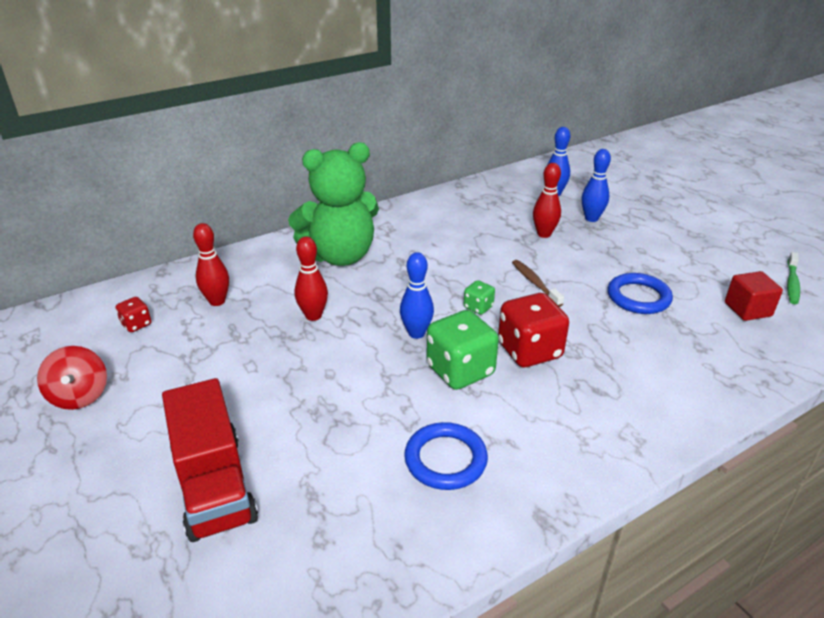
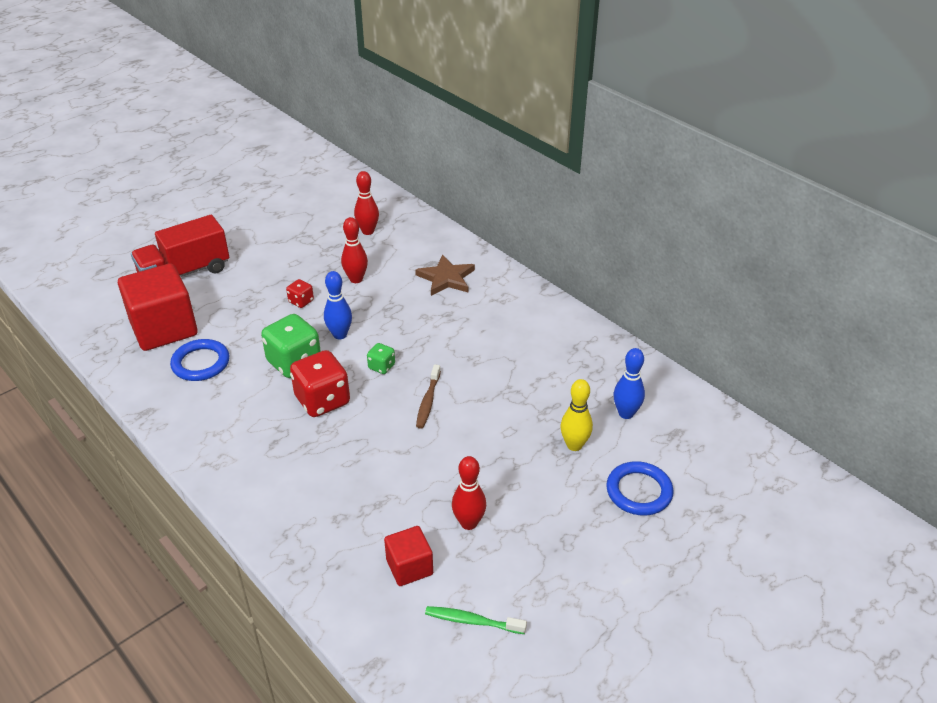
camera: 80 degrees right, 5 degrees up
red spinning top [37,346,107,410] -> none
red dice [116,297,151,332] -> red dice moved to [286,279,314,308]
green teddy bear [288,142,379,266] -> brown star [415,254,475,296]
brown toothbrush [512,260,564,307] -> brown toothbrush turned 135 degrees clockwise [416,364,441,429]
red bowling pin [533,163,561,238] -> red bowling pin moved to [452,456,486,530]
blue bowling pin [582,149,611,222] -> yellow bowling pin [561,379,593,451]
blue ring [608,273,673,314] -> blue ring moved to [606,461,674,516]
none -> red cube [118,263,198,351]

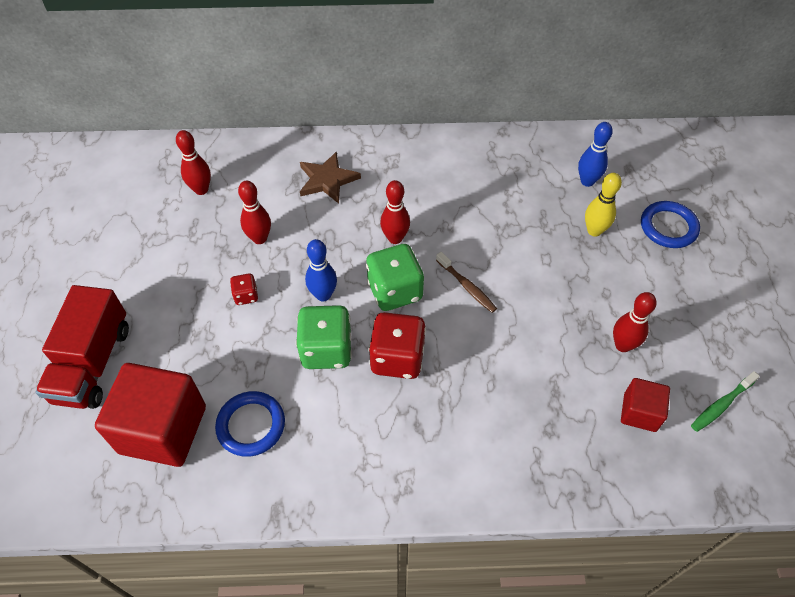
camera: 50 degrees left, 15 degrees up
green dice [367,343,395,374] -> green dice [366,244,424,311], size x2.02
none -> red bowling pin [380,180,410,244]

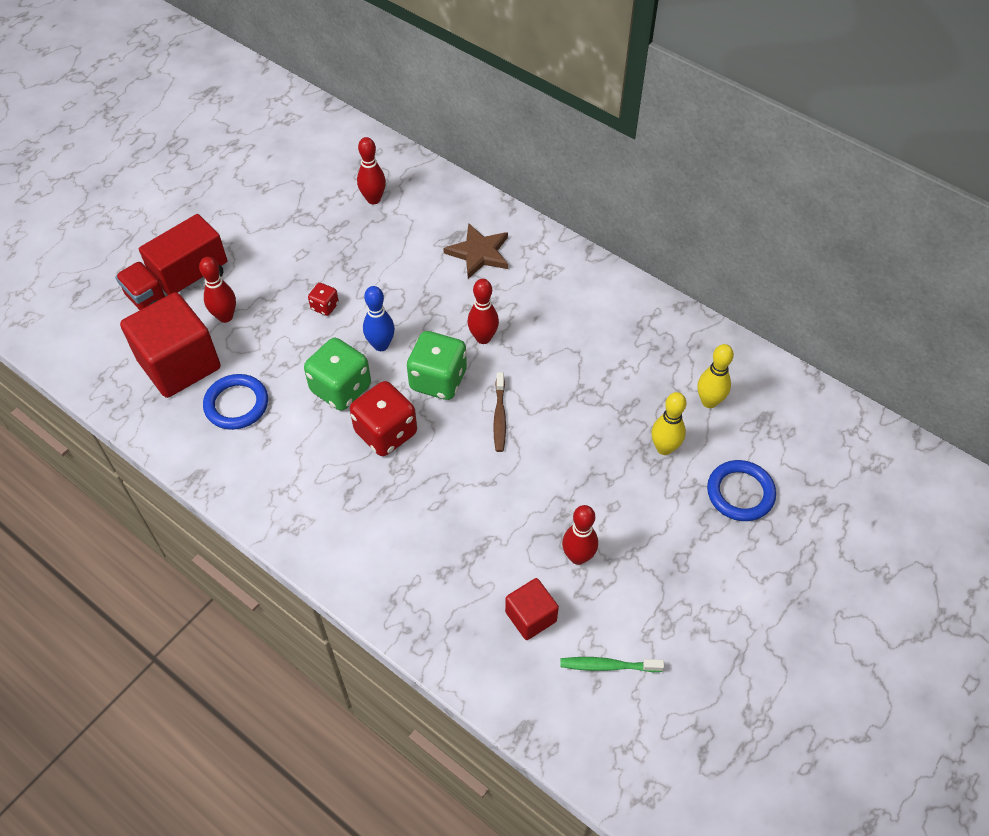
camera: 40 degrees right, 0 degrees up
red bowling pin [238,181,271,244] -> red bowling pin moved to [199,257,236,323]
blue bowling pin [578,122,613,187] -> yellow bowling pin [698,344,734,408]

